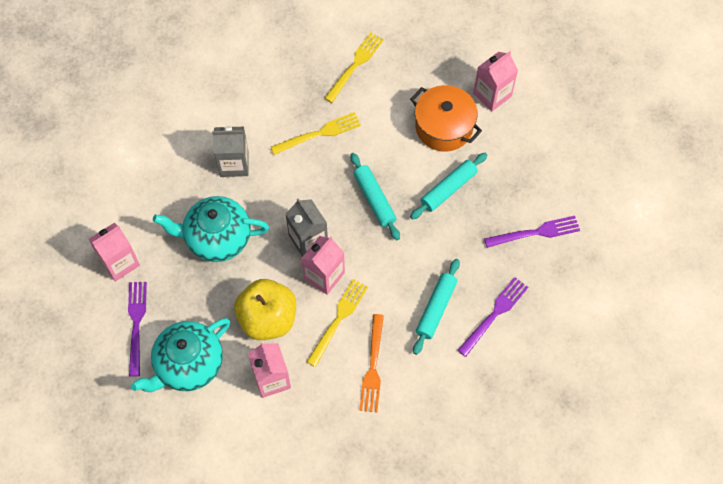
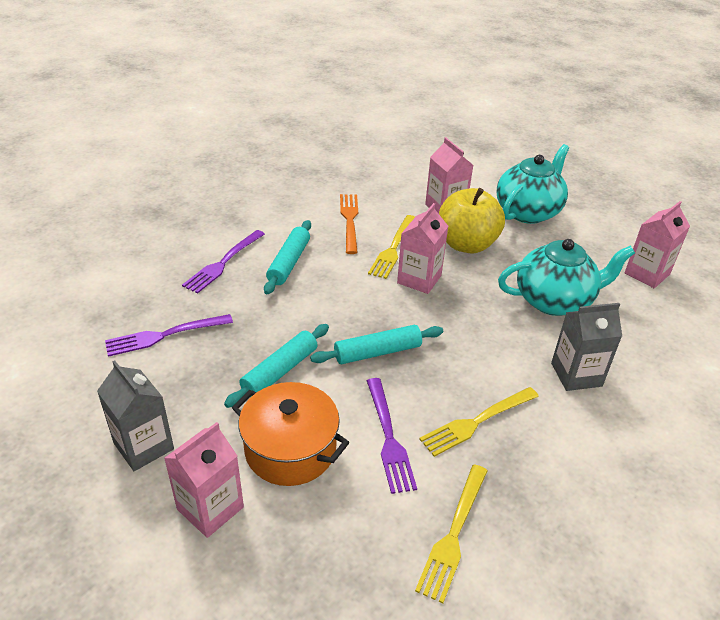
camera: 170 degrees right, 25 degrees down
purple fork [128,282,147,377] -> purple fork moved to [367,378,417,494]
grey carton [285,199,328,257] -> grey carton moved to [97,360,174,471]
turquoise rolling pin [350,153,400,240] -> turquoise rolling pin turned 75 degrees counterclockwise [310,325,443,364]

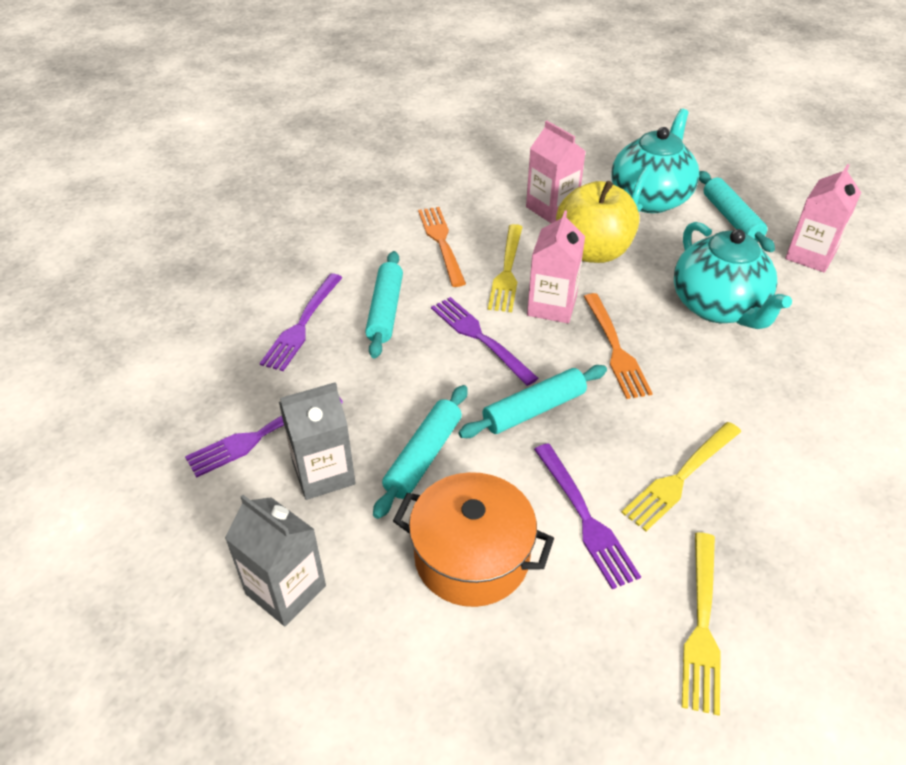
camera: 10 degrees left, 5 degrees up
pink carton [164,422,244,538] -> none
turquoise teapot [498,239,635,316] -> turquoise teapot turned 90 degrees clockwise [674,222,792,329]
grey carton [551,303,622,391] -> grey carton moved to [279,382,356,500]
none -> purple fork [431,297,539,386]
none -> orange fork [584,293,653,399]
none -> turquoise rolling pin [699,171,775,252]

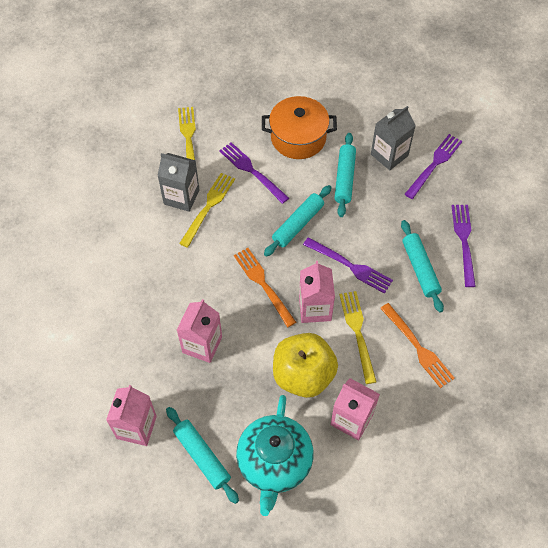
camera: 160 degrees right, 15 degrees up
grey carton [225,495,326,626] -> grey carton moved to [157,153,200,212]
turquoise teapot [674,222,792,329] -> pink carton [177,299,222,363]

